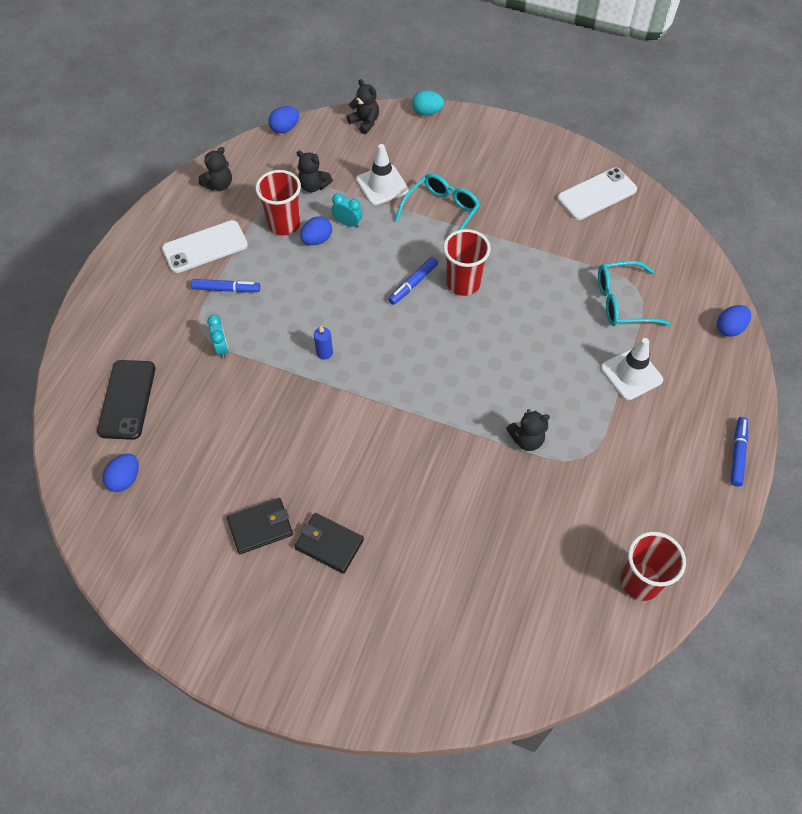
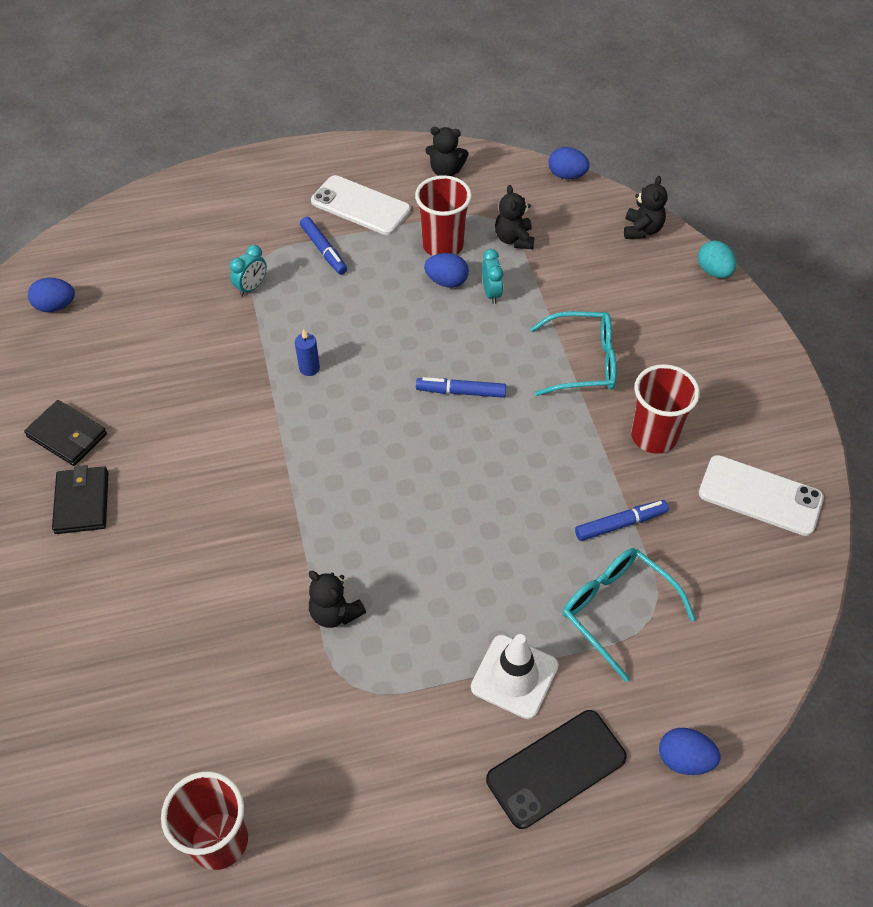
camera: 55 degrees right, 5 degrees down
black phone [97,360,156,440] -> black phone moved to [486,710,627,829]
white traffic cone [356,144,409,205] -> none
red cup [443,229,491,296] -> red cup moved to [631,364,700,454]
blue marker [731,417,748,486] -> blue marker moved to [575,500,669,541]

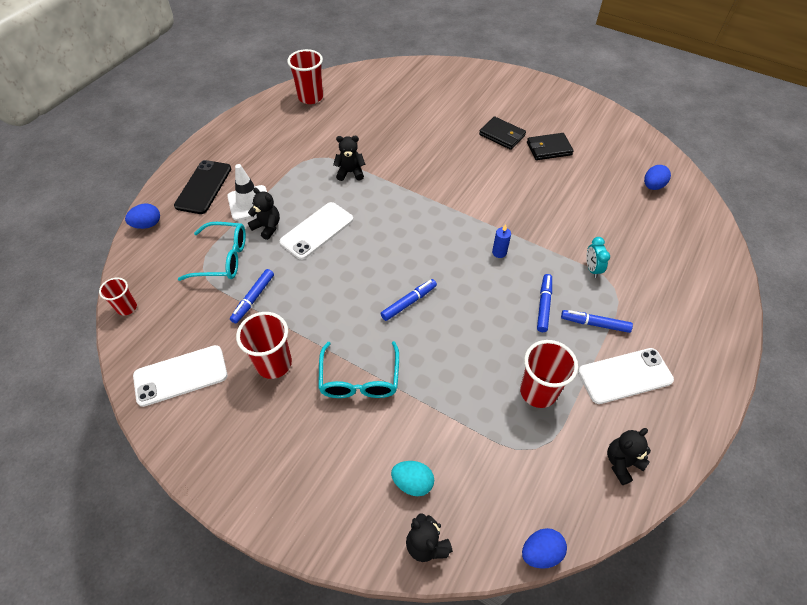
camera: 135 degrees right, 0 degrees up
blue egg [424,253,469,288] -> none
turquoise clock [482,249,503,304] -> none
black teddy bear [495,185,535,249] -> black teddy bear moved to [248,187,280,240]
turquoise glasses [530,311,617,396] -> turquoise glasses turned 45 degrees counterclockwise [318,341,399,398]
turquoise egg [698,240,736,278] -> turquoise egg moved to [391,461,434,496]
none -> red cup [99,278,137,315]
none -> white phone [279,202,353,260]
none -> blue marker [537,274,552,332]

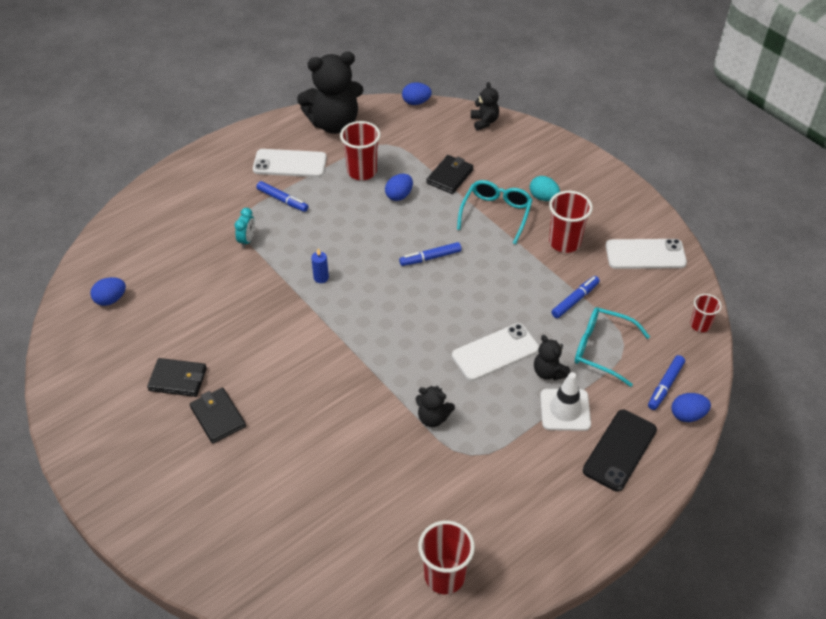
camera: 160 degrees left, 5 degrees down
turquoise egg [391,461,434,496] -> turquoise egg moved to [530,176,560,201]
blue marker [537,274,552,332] -> blue marker moved to [648,355,685,410]
black teddy bear [607,428,651,485] -> black teddy bear [297,52,364,134], size x2.10
none -> blue egg [385,174,413,201]
none -> black wallet [426,155,474,194]

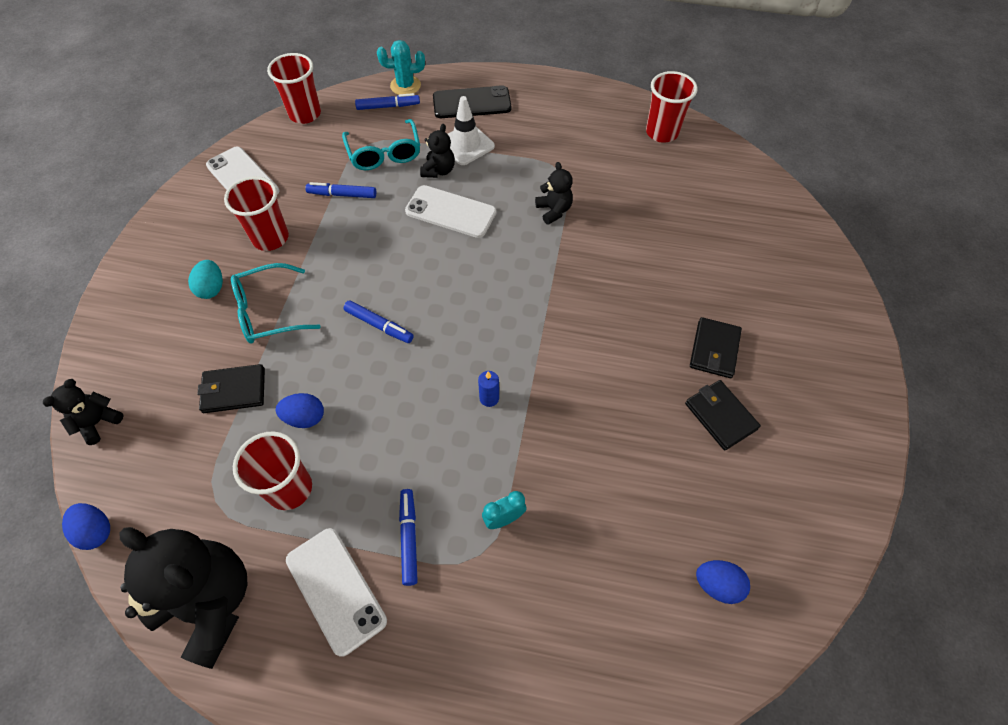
camera: 130 degrees left, 10 degrees up
blue egg [671,393,711,422] -> turquoise cactus [377,40,425,95]
red cup [690,294,722,332] -> red cup [267,53,321,124], size x1.68

